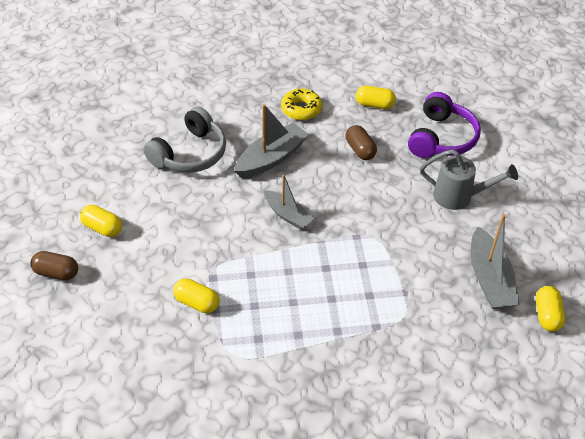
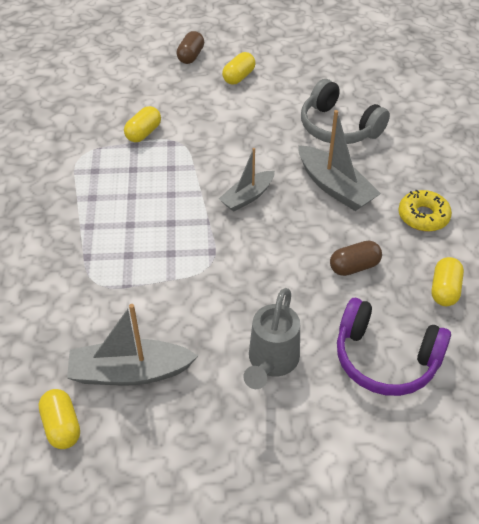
camera: 95 degrees right, 0 degrees up
yellow capsule [536,286,565,332] -> yellow capsule turned 60 degrees clockwise [38,389,80,449]

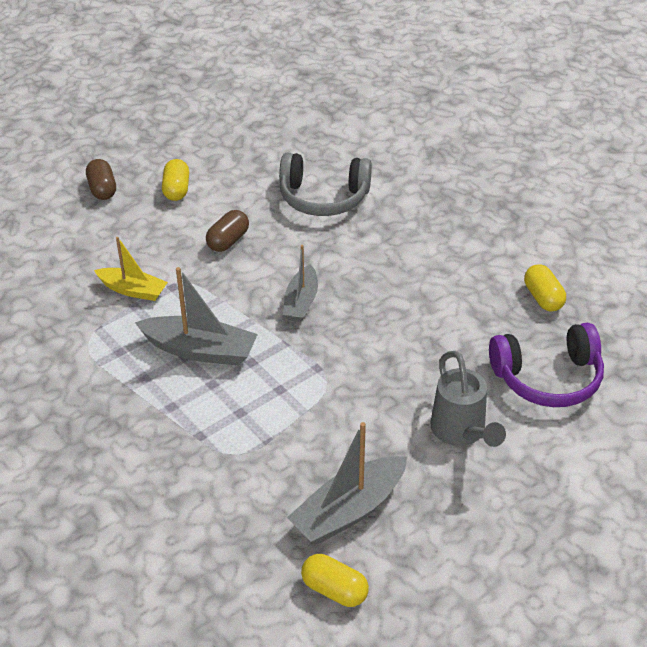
camera: 35 degrees left, 5 degrees down
yellow capsule [124,106,161,142] -> yellow boat [94,237,168,301]
grey boat [298,110,381,211] -> grey boat moved to [135,267,258,366]
brown capsule [330,241,382,276] -> brown capsule moved to [206,210,249,252]
yellow donut [398,190,452,232] -> none

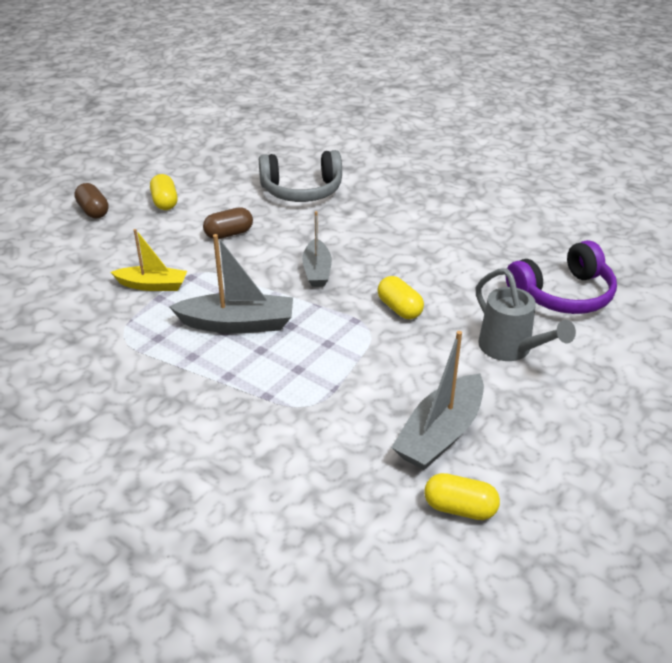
camera: 15 degrees left, 5 degrees down
brown capsule [206,210,249,252] -> brown capsule turned 45 degrees clockwise [203,207,253,239]
yellow capsule [524,264,566,311] -> yellow capsule moved to [377,276,424,319]

